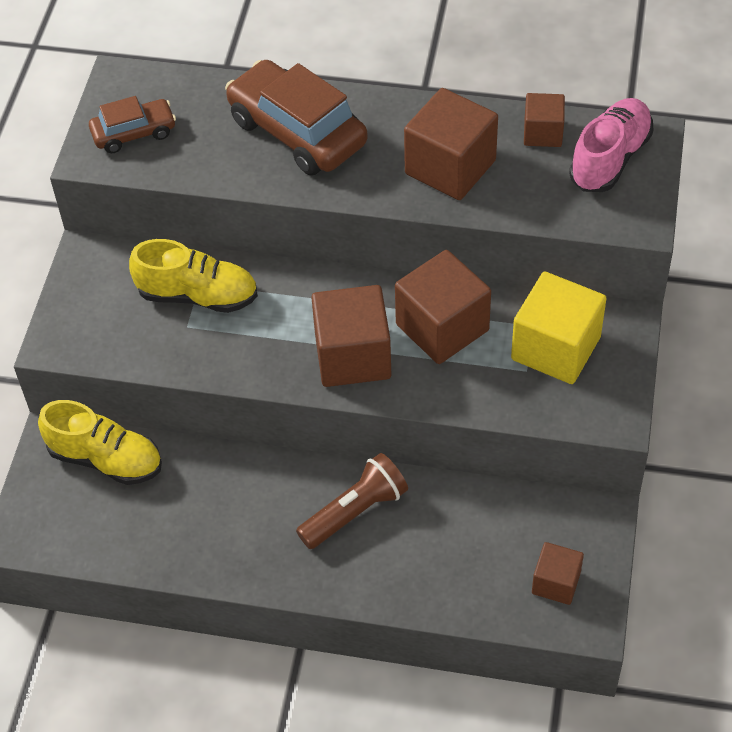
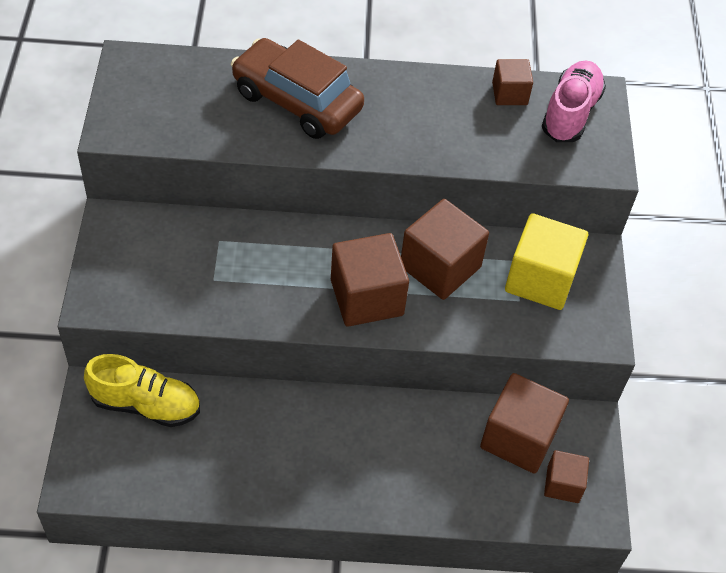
camera: 15 degrees left, 0 degrees up
brown car [89,96,176,153] -> none
yellow shoe [129,239,258,313] -> none
brown flashlight [296,453,408,549] -> none
brown cube [404,88,498,200] -> brown cube moved to [480,373,569,474]

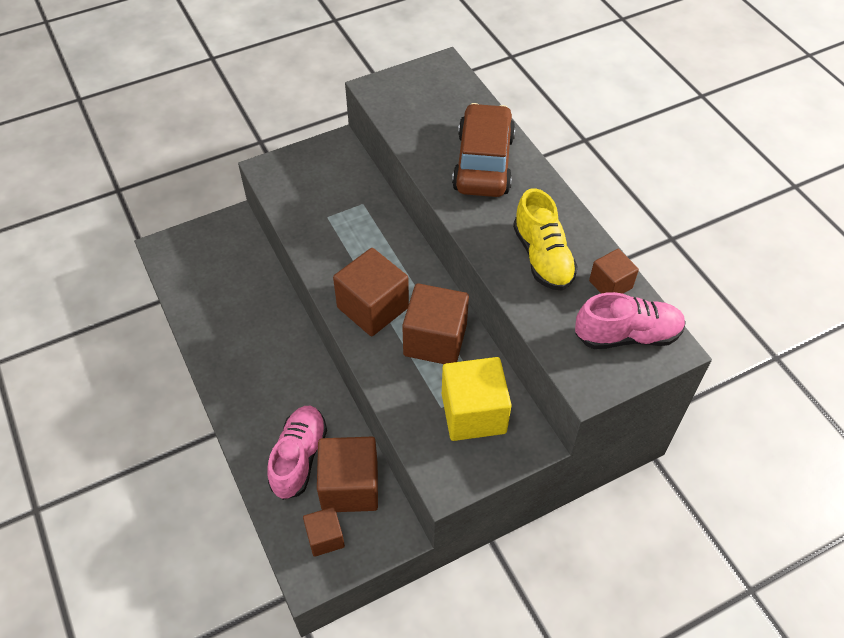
camera: 65 degrees right, 0 degrees up
yellow shoe [84,354,200,427] -> yellow shoe moved to [513,188,578,290]
none -> pink shoe [267,406,327,500]

